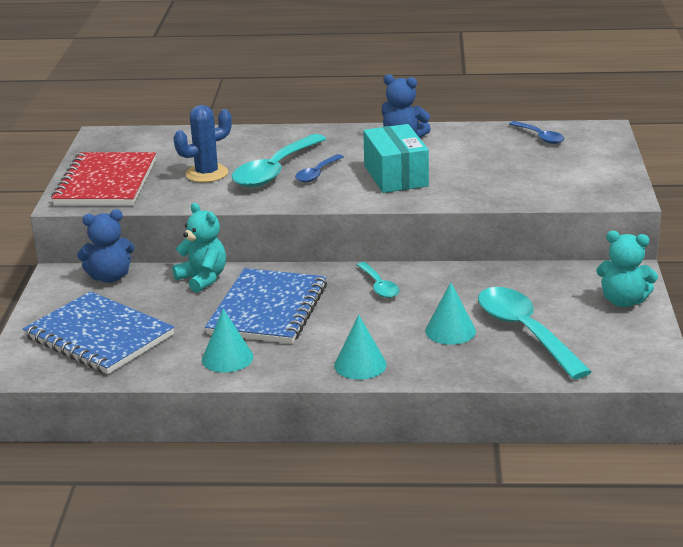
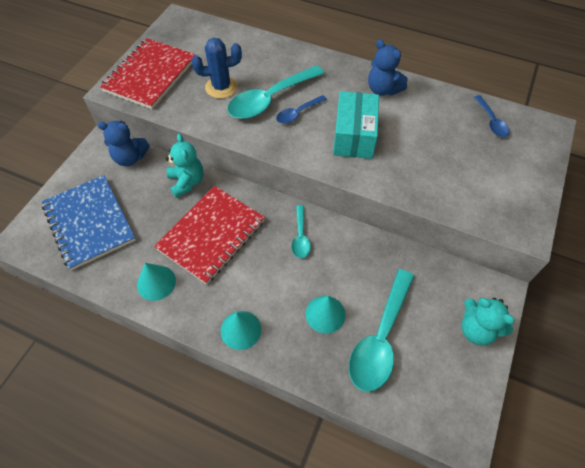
camera: 20 degrees right, 30 degrees up
blue notebook [205,268,327,344] -> red notebook [154,186,265,285]
turquoise spoon [478,287,592,379] -> turquoise spoon turned 150 degrees counterclockwise [349,269,414,392]

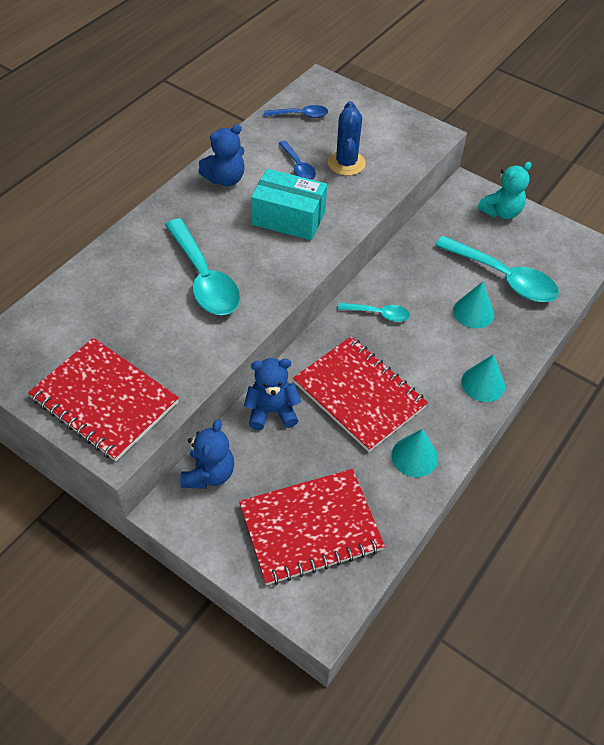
camera: 80 degrees left, 5 degrees down
blue notebook [42,175,136,270] -> red notebook [239,469,385,585]
turquoise teddy bear [166,134,203,198] -> blue teddy bear [244,358,301,430]
blue cactus [192,38,242,99] -> blue cactus moved to [328,101,366,176]
blue spoon [276,95,327,124] -> blue spoon moved to [278,141,316,180]

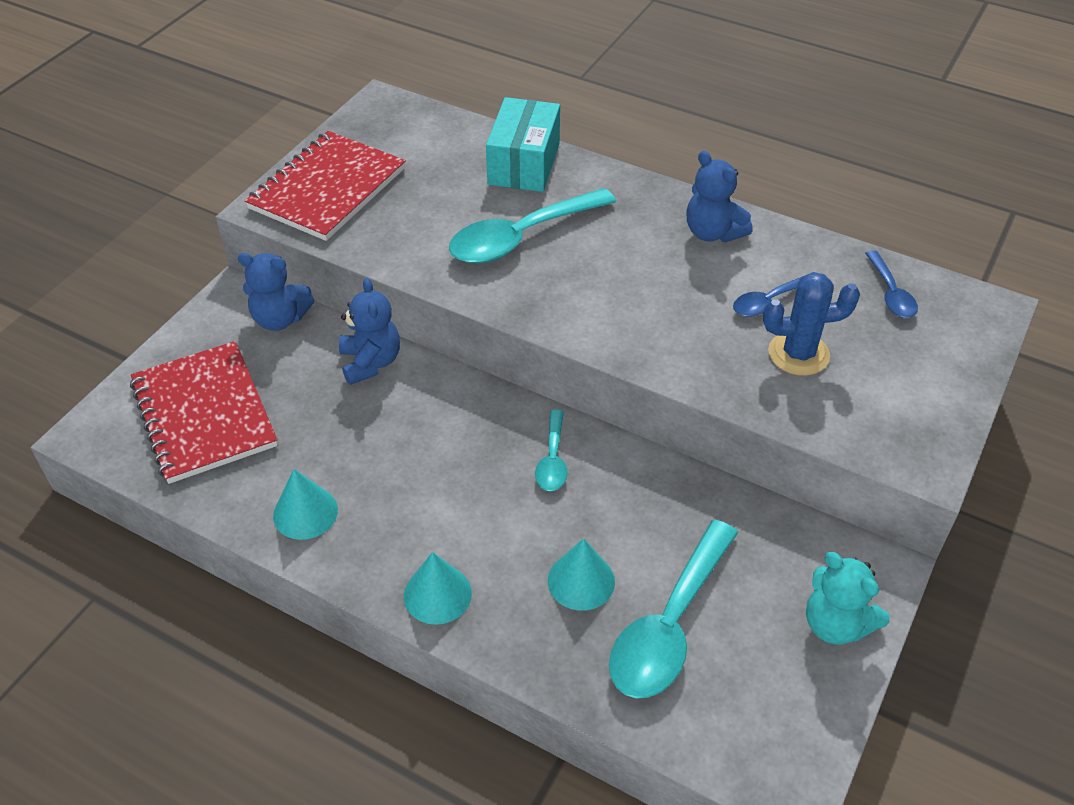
camera: 85 degrees right, 5 degrees down
turquoise box [251,169,327,240] -> turquoise box moved to [486,97,560,192]
red notebook [293,336,428,452] -> none

